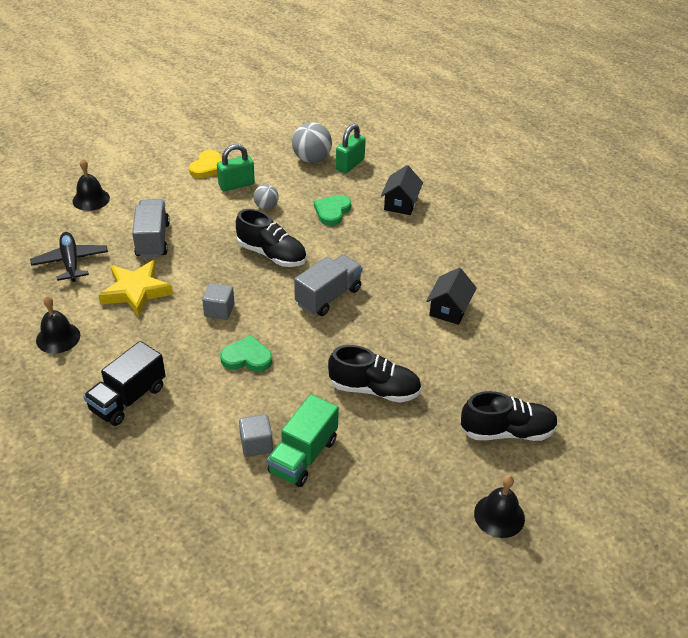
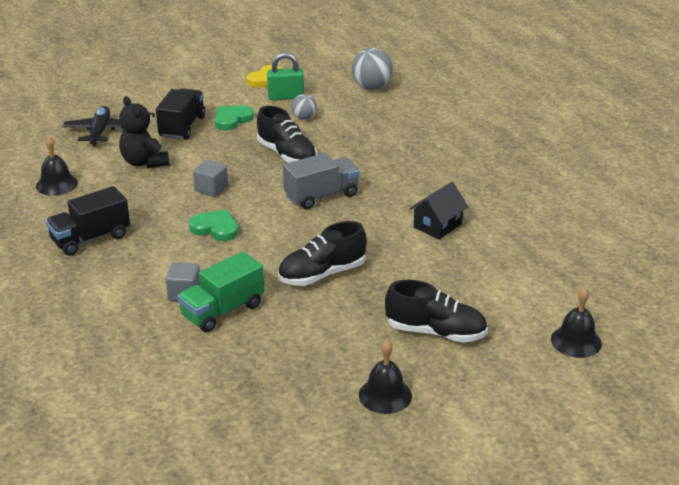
camera: 20 degrees right, 10 degrees down
black bell [72,158,110,211] -> black bell moved to [551,287,602,358]
yellow star [98,260,173,317] -> black teddy bear [119,96,170,168]
grey truck [132,199,170,258] -> black truck [156,88,206,139]
green heart [314,195,351,226] -> green heart moved to [214,105,254,130]
black shoe [328,345,422,403] -> black shoe turned 120 degrees clockwise [278,221,367,286]
green padlock [336,124,366,173] -> none
black house [381,165,423,215] -> none

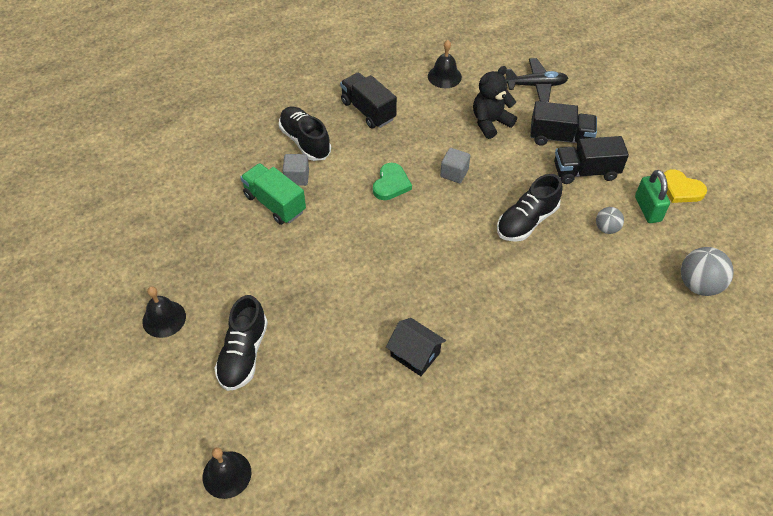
camera: 85 degrees right, 20 degrees up
green heart [214,105,254,130] -> black truck [554,136,629,184]
black shoe [278,221,367,286] -> black shoe moved to [279,106,331,161]
grey truck [283,153,360,209] -> none

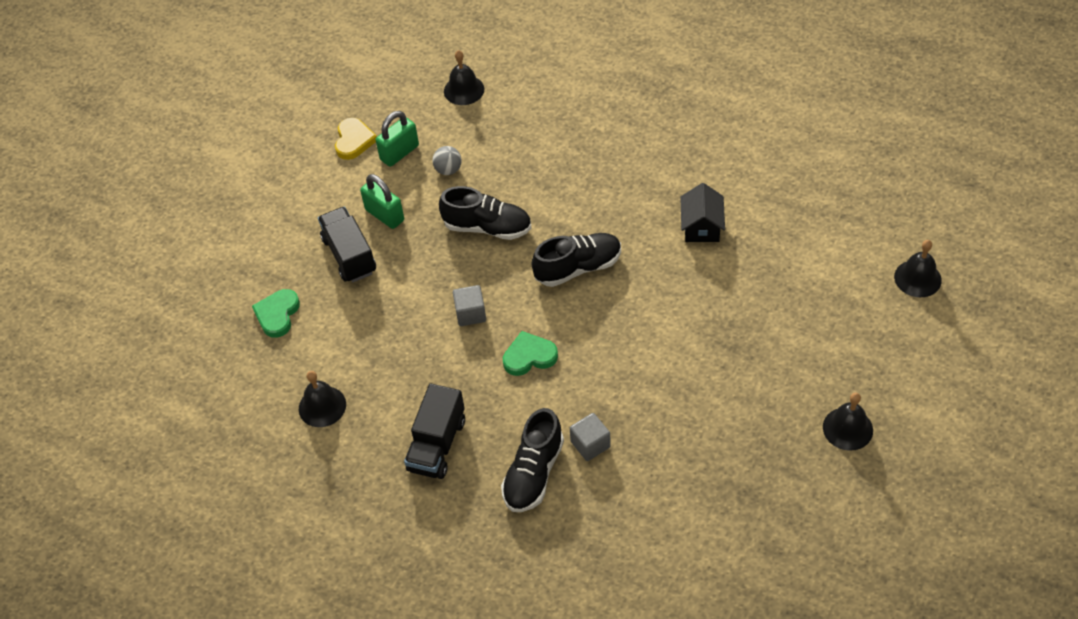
camera: 120 degrees left, 0 degrees up
black shoe [214,295,268,391] -> black shoe moved to [532,233,621,287]
green truck [240,163,306,225] -> none
black teddy bear [473,66,517,139] -> none
black plane [505,58,568,102] -> green heart [252,289,300,338]
black truck [554,136,629,184] -> green padlock [360,174,404,229]
grey ball [681,247,734,296] -> black bell [444,50,484,105]

